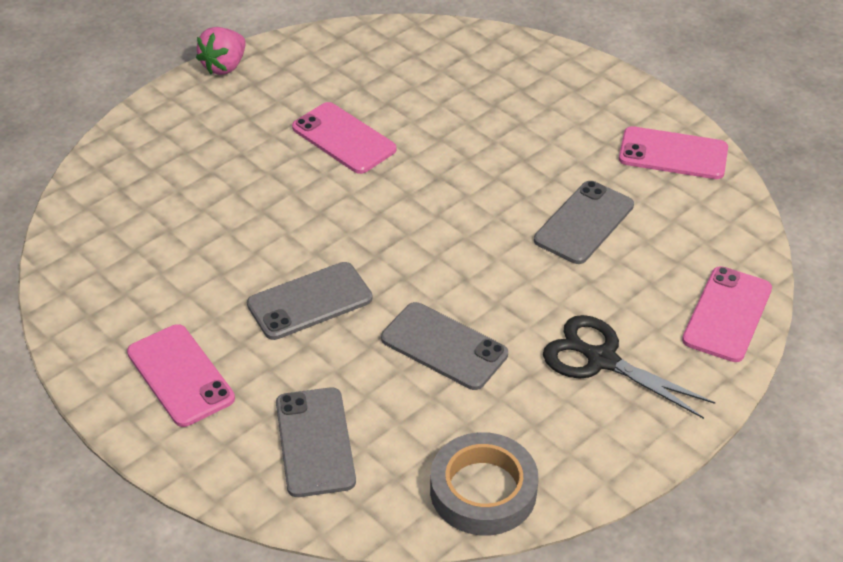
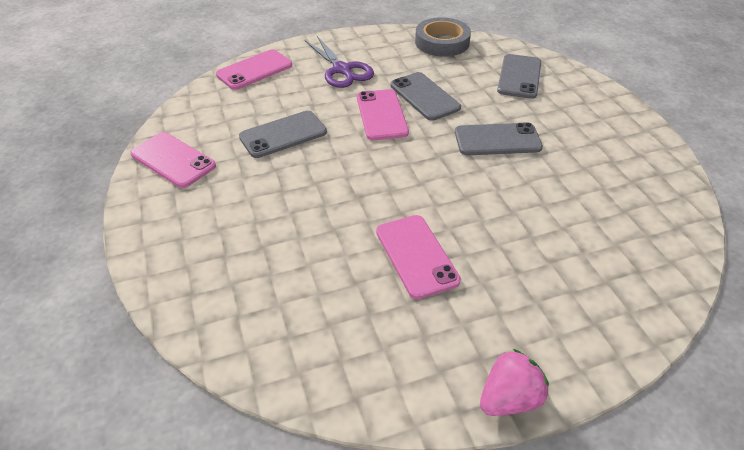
camera: 155 degrees left, 0 degrees up
pink phone [127,324,235,427] -> pink phone moved to [357,89,409,140]
black scissors [543,315,715,419] -> purple scissors [305,36,374,88]

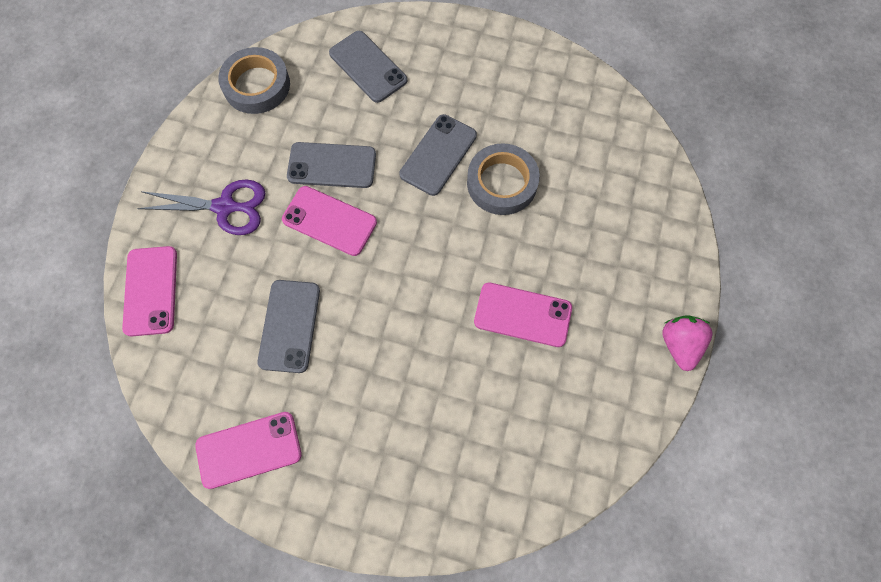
camera: 55 degrees left, 25 degrees up
none -> grey tape [467,143,540,215]

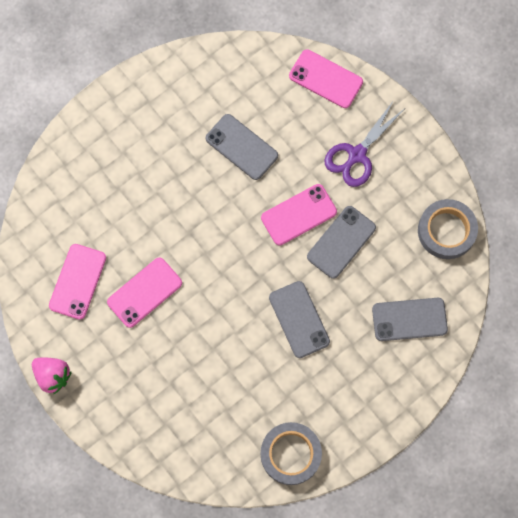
camera: 125 degrees right, 5 degrees up
pink phone [195,412,302,489] -> pink phone moved to [49,244,106,320]
grey tape [467,143,540,215] -> grey tape moved to [261,422,322,485]

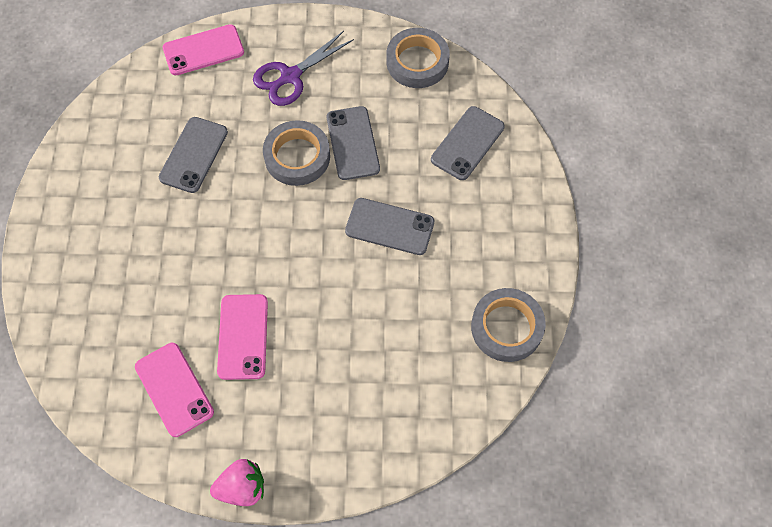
camera: 50 degrees left, 10 degrees down
grey phone [206,114,278,180] -> grey phone turned 60 degrees counterclockwise [159,117,228,193]
pink phone [261,184,337,246] -> grey tape [263,120,330,186]
purple scissors [324,100,404,187] -> purple scissors turned 60 degrees clockwise [253,31,354,106]

